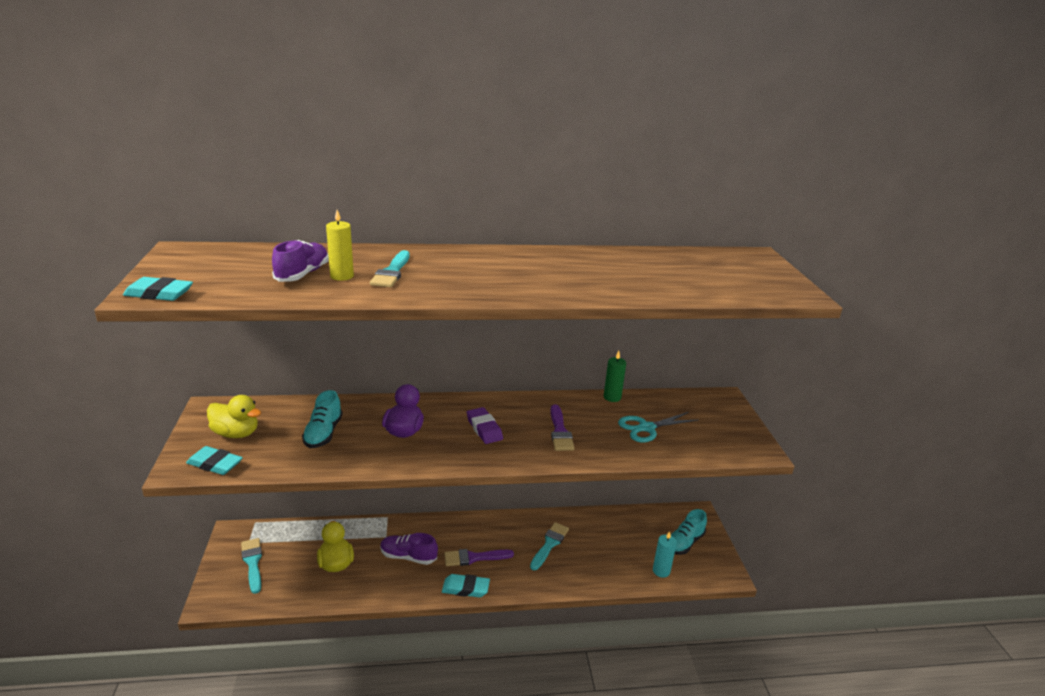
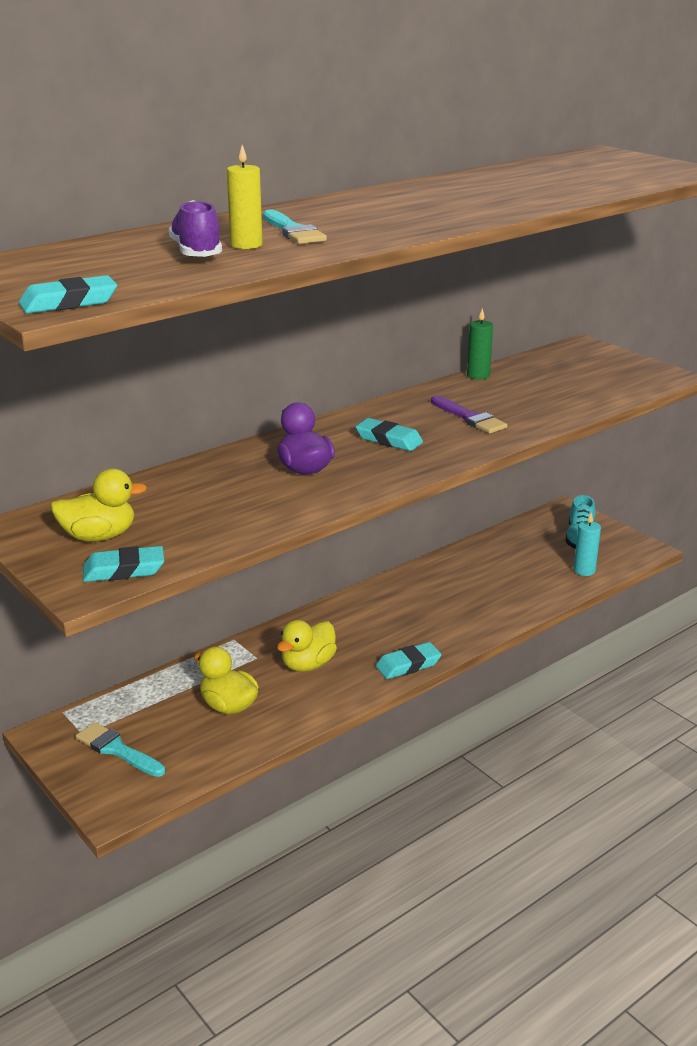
camera: 30 degrees left, 0 degrees up
turquoise shoe [302,390,343,448] -> none
purple shoe [380,533,438,565] -> yellow duck [277,620,337,672]
purple brush [444,549,514,566] -> none
purple eraser [467,407,503,444] -> turquoise eraser [355,418,423,451]
turquoise brush [530,522,569,570] -> none
turquoise scissors [618,412,698,442] -> none

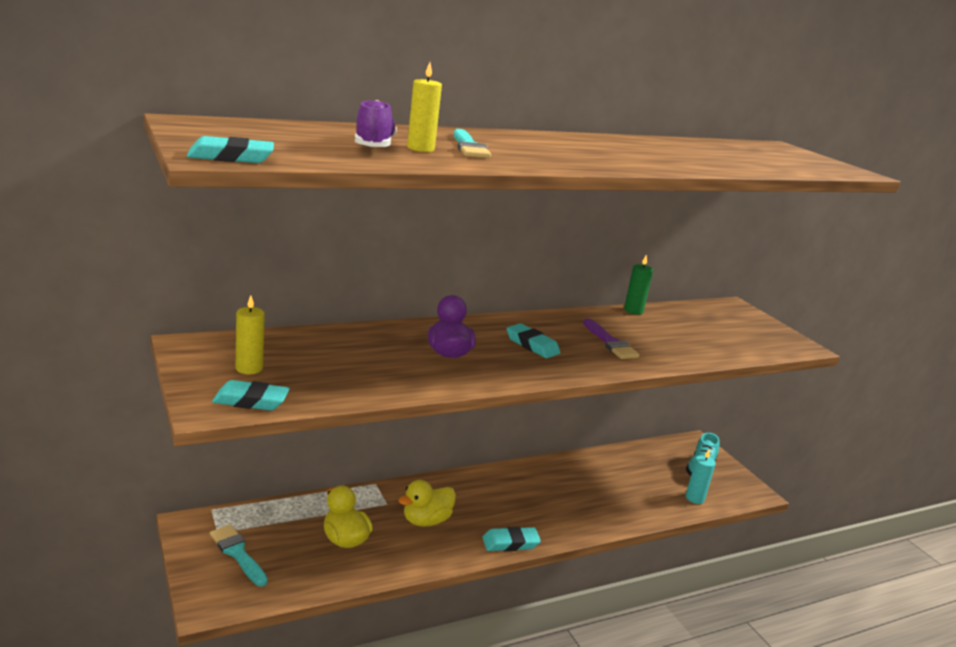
camera: 10 degrees right, 5 degrees down
yellow duck [50,469,147,542] -> yellow candle [236,295,265,374]

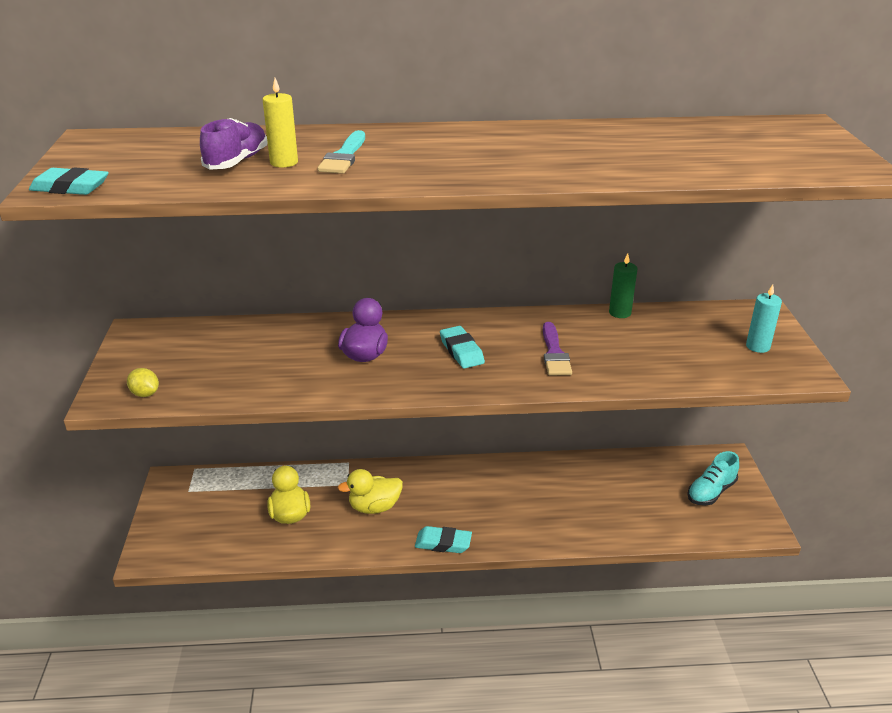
camera: 25 degrees right, 10 degrees up
turquoise brush [210,525,268,586] -> none
turquoise eraser [212,380,290,411] -> yellow lemon [127,368,159,397]
yellow candle [236,295,265,374] -> none
turquoise candle [686,450,716,504] -> turquoise candle moved to [746,285,782,353]

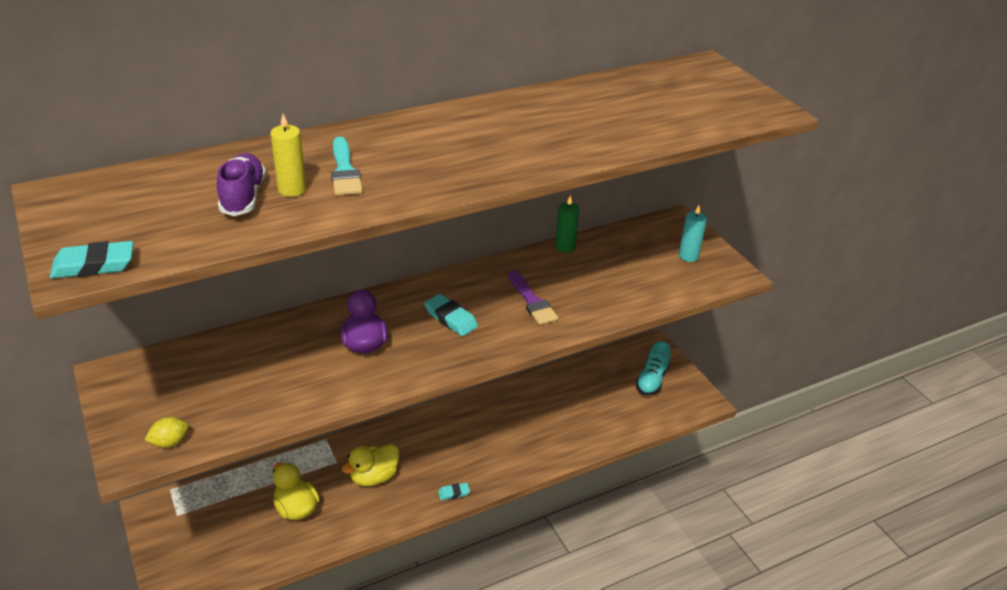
camera: 25 degrees left, 5 degrees up
yellow lemon [127,368,159,397] -> yellow lemon turned 45 degrees counterclockwise [145,417,188,448]
turquoise eraser [415,526,472,553] -> turquoise eraser [438,483,470,500], size x0.59

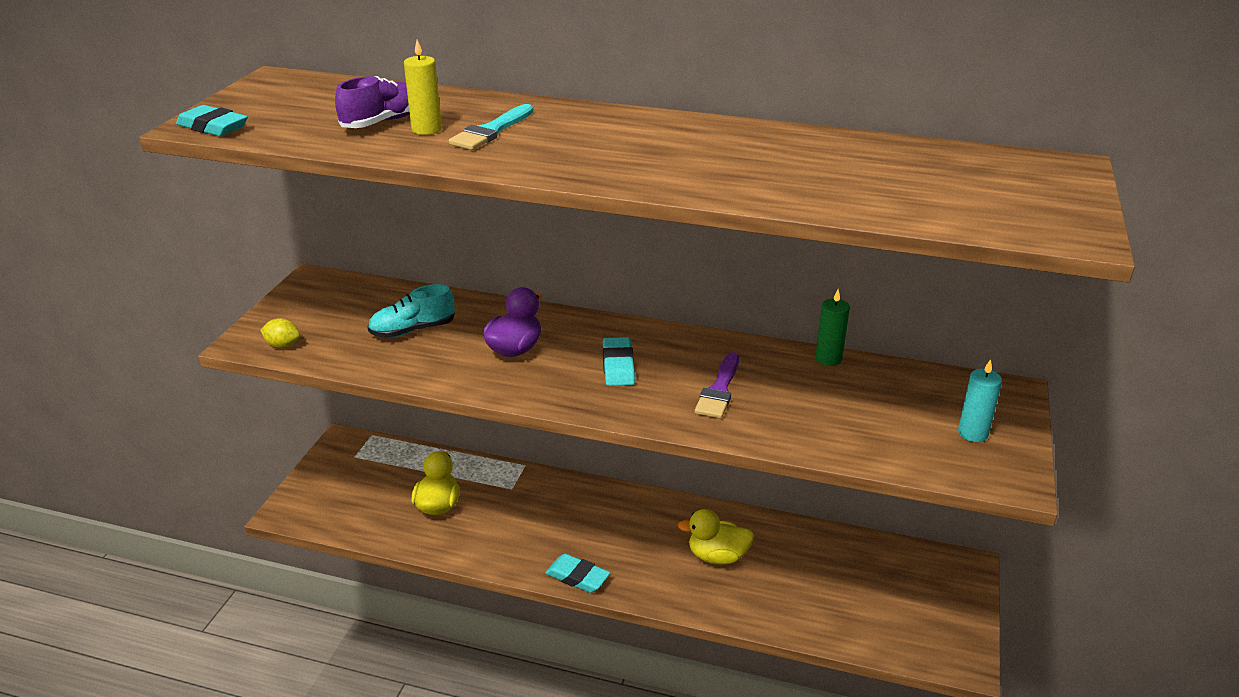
camera: 45 degrees right, 5 degrees down
yellow duck [342,444,399,486] -> yellow duck moved to [678,509,754,565]
turquoise eraser [438,483,470,500] -> turquoise eraser [545,554,610,593], size x1.70
turquoise shoe [636,341,671,395] -> turquoise shoe moved to [367,284,455,338]

